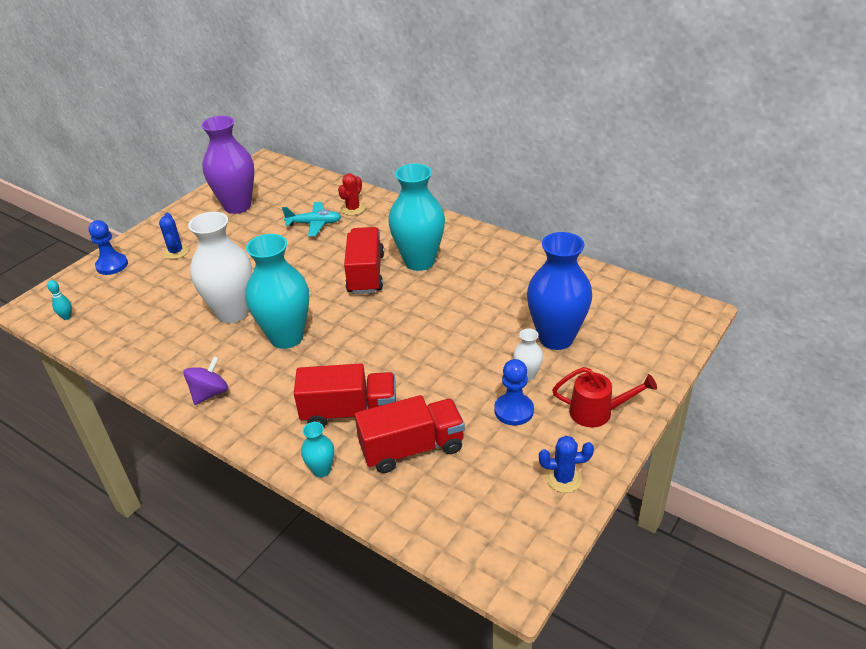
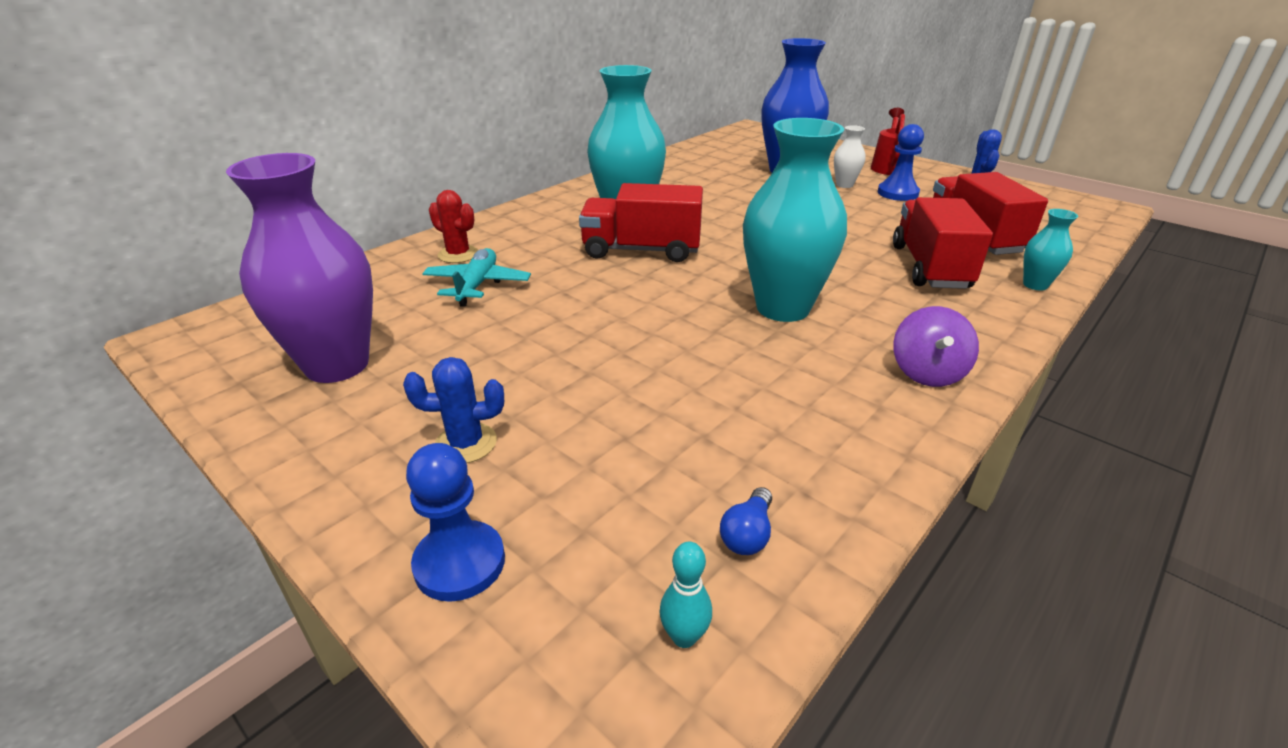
camera: 85 degrees left, 5 degrees down
purple spinning top [183,356,228,405] -> purple spinning top turned 120 degrees counterclockwise [893,306,979,387]
white vase [188,212,252,323] -> none
none -> blue light bulb [720,487,772,555]

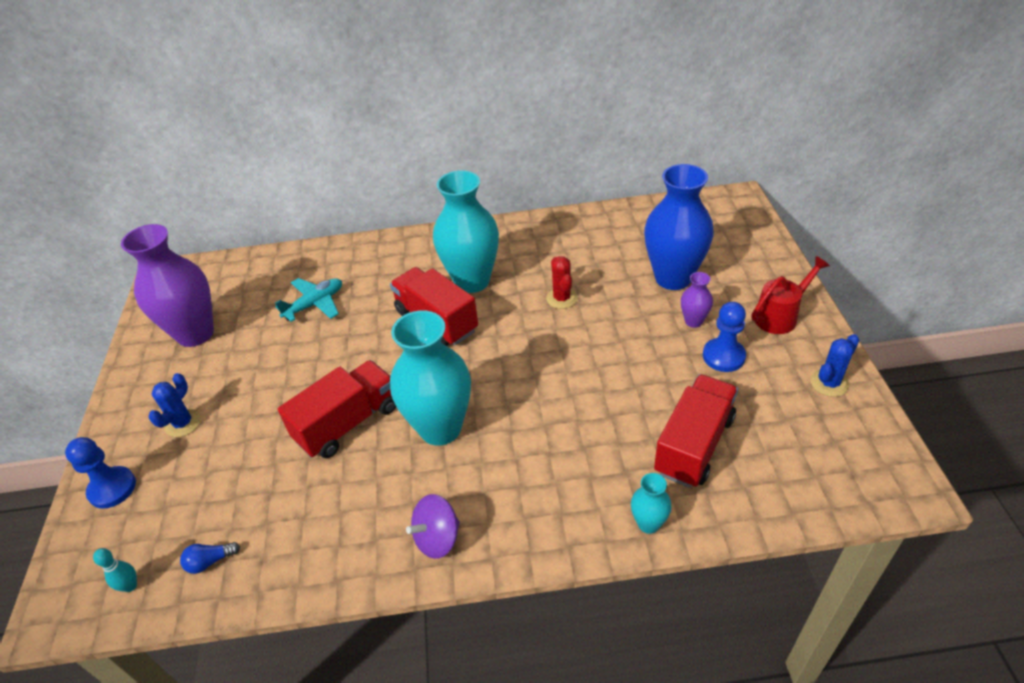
camera: 45 degrees right, 10 degrees up
blue cactus [403,357,504,463] -> blue cactus turned 75 degrees clockwise [148,373,201,437]
red cactus [429,190,478,263] -> red cactus moved to [546,256,578,309]
white vase [834,125,865,188] -> purple vase [681,272,713,328]
red truck [893,197,993,289] -> red truck moved to [278,360,396,458]

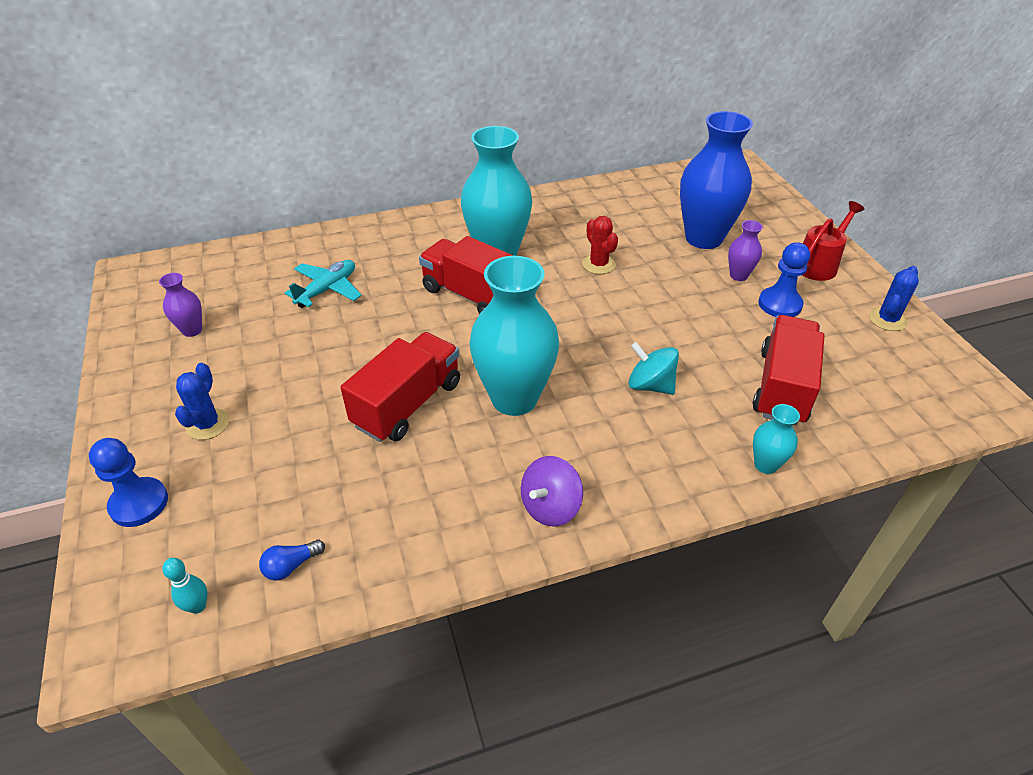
camera: 15 degrees left, 0 degrees up
purple vase [121,224,214,347] -> purple vase [159,273,202,337], size x0.45
none -> turquoise spinning top [628,342,679,395]

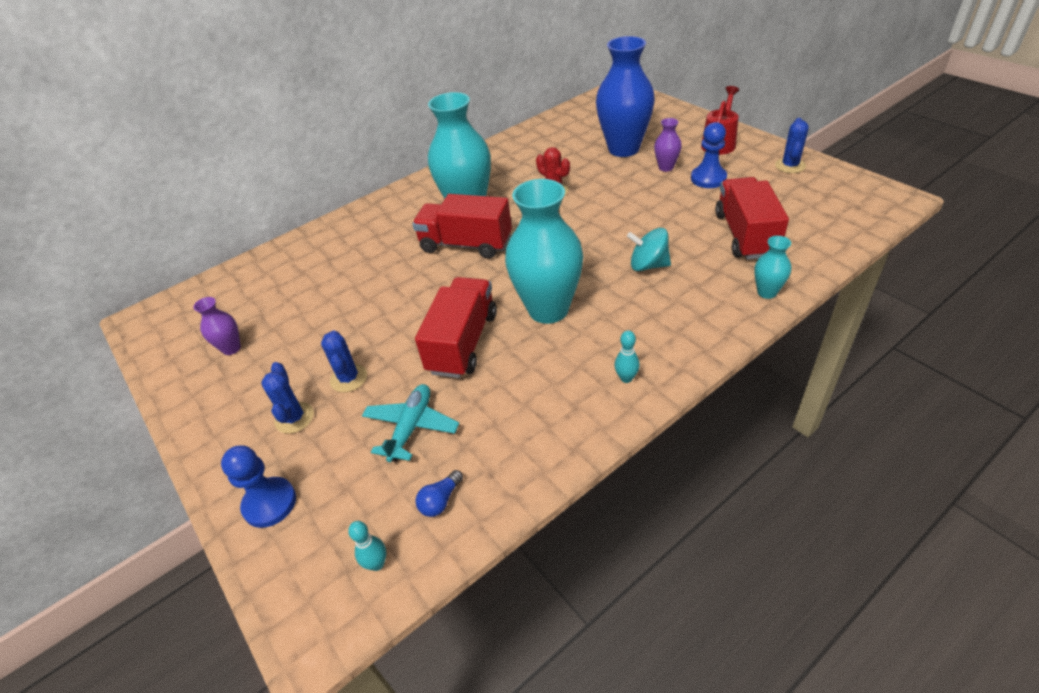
camera: 15 degrees left, 0 degrees up
turquoise plane [285,260,362,308] -> turquoise plane moved to [362,384,459,462]
purple spinning top [521,456,583,526] -> turquoise bowling pin [614,330,640,383]
none -> blue cactus [321,330,367,392]

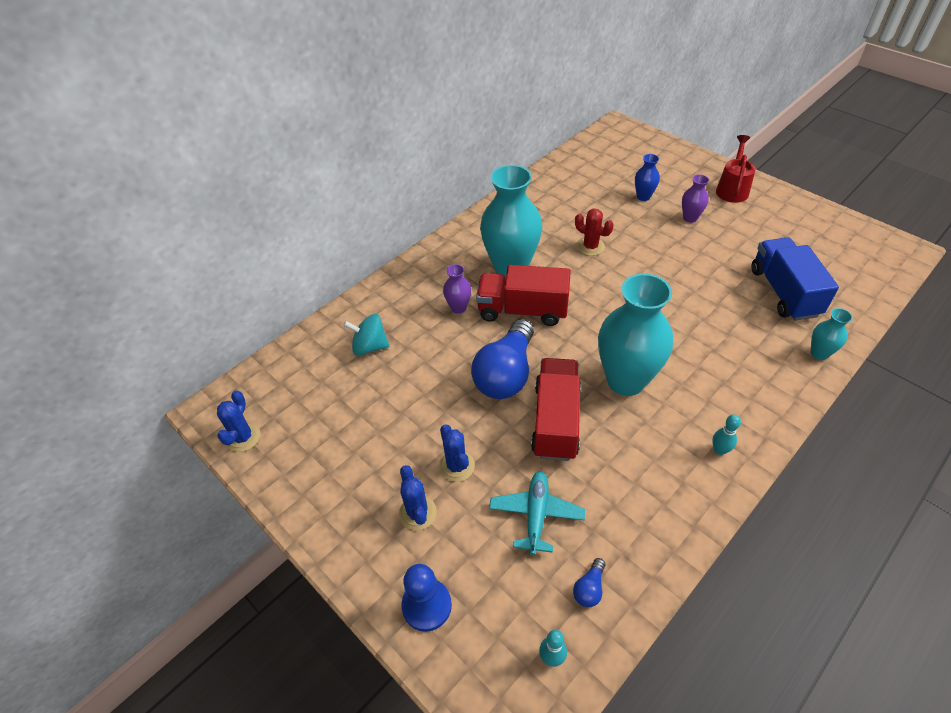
camera: 10 degrees left, 5 degrees up
purple vase [193,297,241,355] -> purple vase moved to [443,264,471,314]
blue vase [596,36,655,157] -> blue vase [635,154,660,201], size x0.45
turquoise spinning top [627,228,671,271] -> turquoise spinning top moved to [343,314,389,356]
blue pawn [691,122,727,188] -> none
red truck [715,177,789,260] -> blue truck [751,237,839,321]
blue cactus [775,118,809,173] -> blue cactus moved to [217,391,260,452]
none -> blue light bulb [471,319,534,399]

